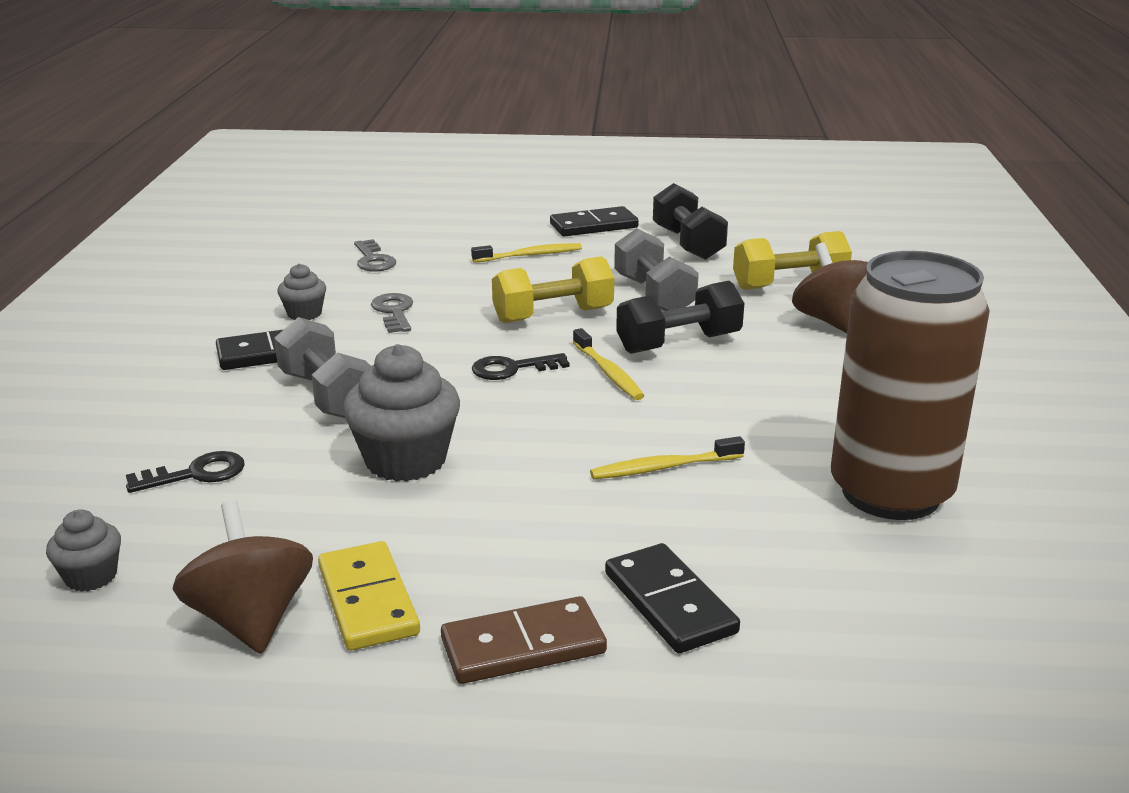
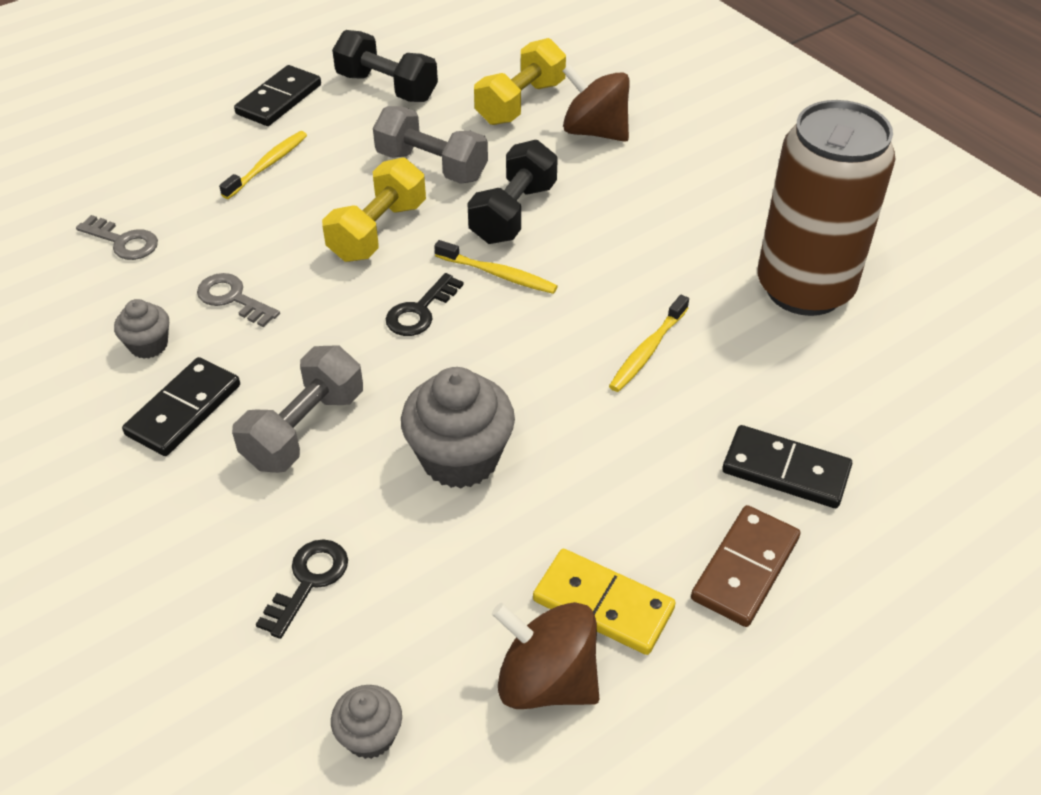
camera: 40 degrees left, 20 degrees up
grey dumbbell [274,317,371,418] -> grey dumbbell turned 75 degrees counterclockwise [232,345,363,473]

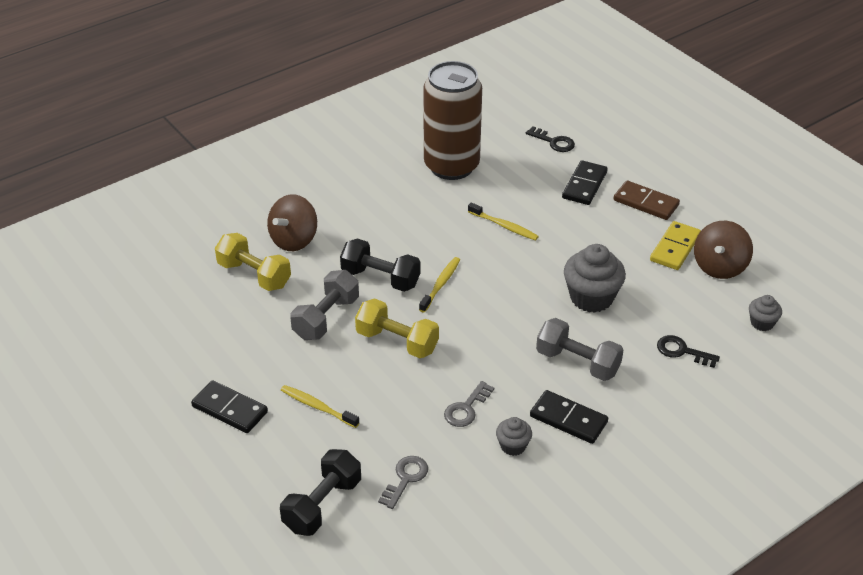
camera: 90 degrees left, 5 degrees down
black dumbbell [332,30,438,102] -> black dumbbell moved to [280,449,361,536]
black key [386,273,464,336] -> black key moved to [526,126,575,152]

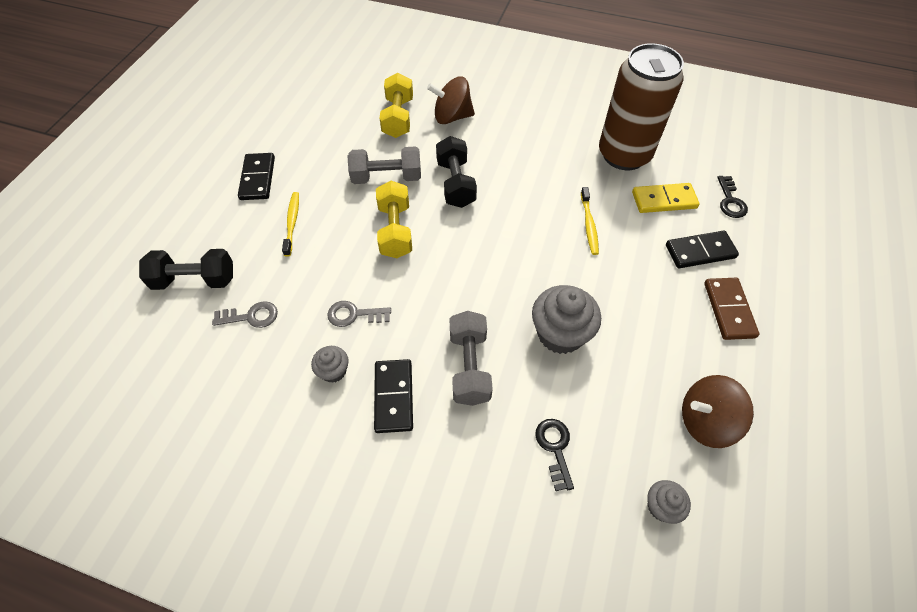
camera: 55 degrees right, 15 degrees up
yellow toothbrush [419,257,460,312] -> none
yellow domino [650,221,701,270] -> yellow domino moved to [632,183,700,213]

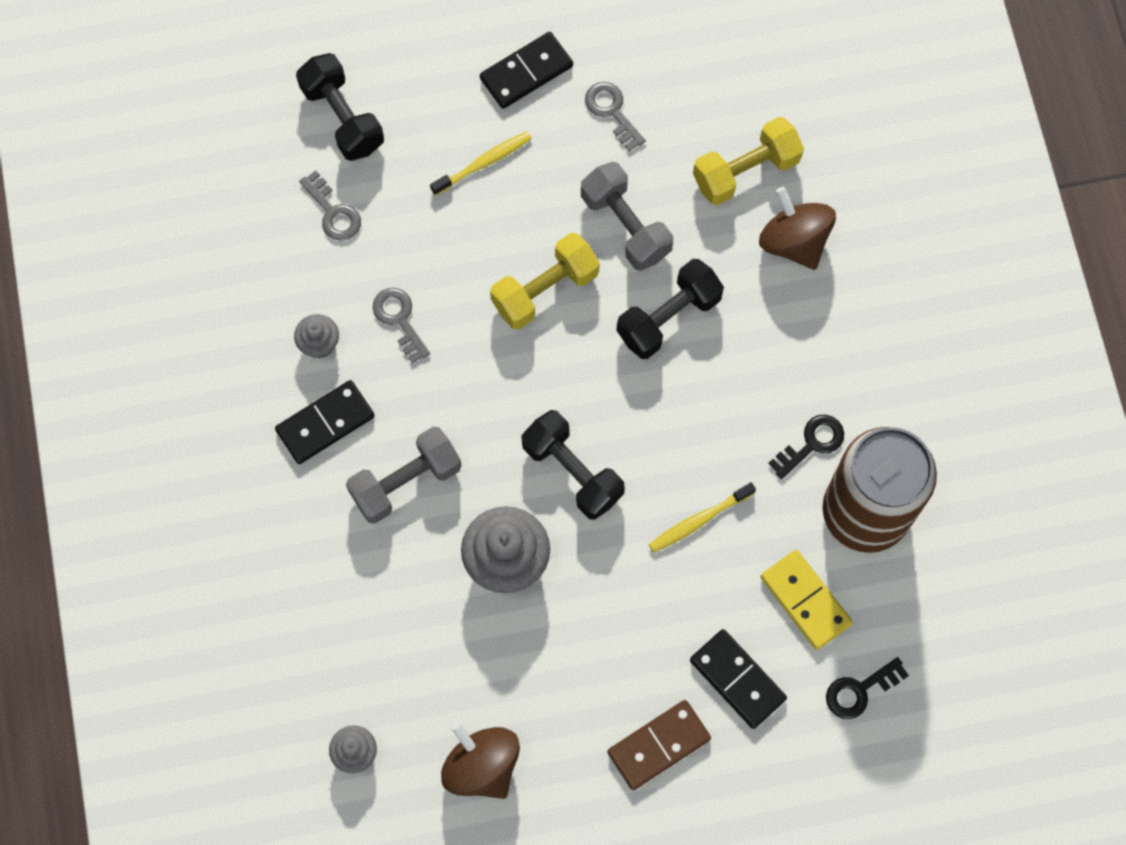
camera: 60 degrees right, 15 degrees up
black key [535,419,574,491] -> black key moved to [768,415,844,479]
none -> black dumbbell [521,410,625,520]
none -> grey key [585,82,646,151]

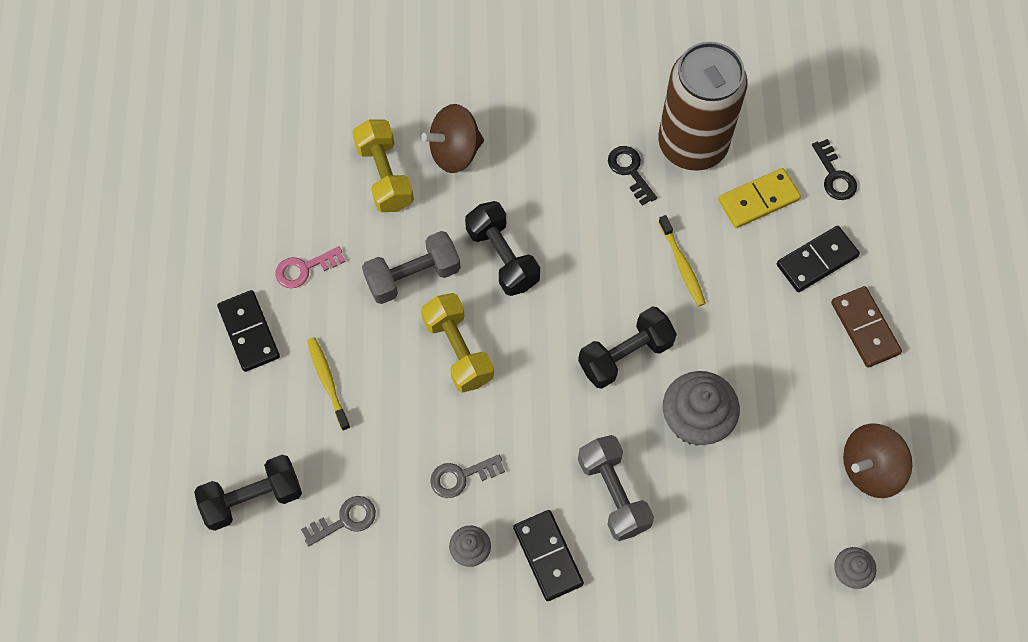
camera: 80 degrees left, 5 degrees down
grey key [585,82,646,151] -> pink key [275,246,346,288]

